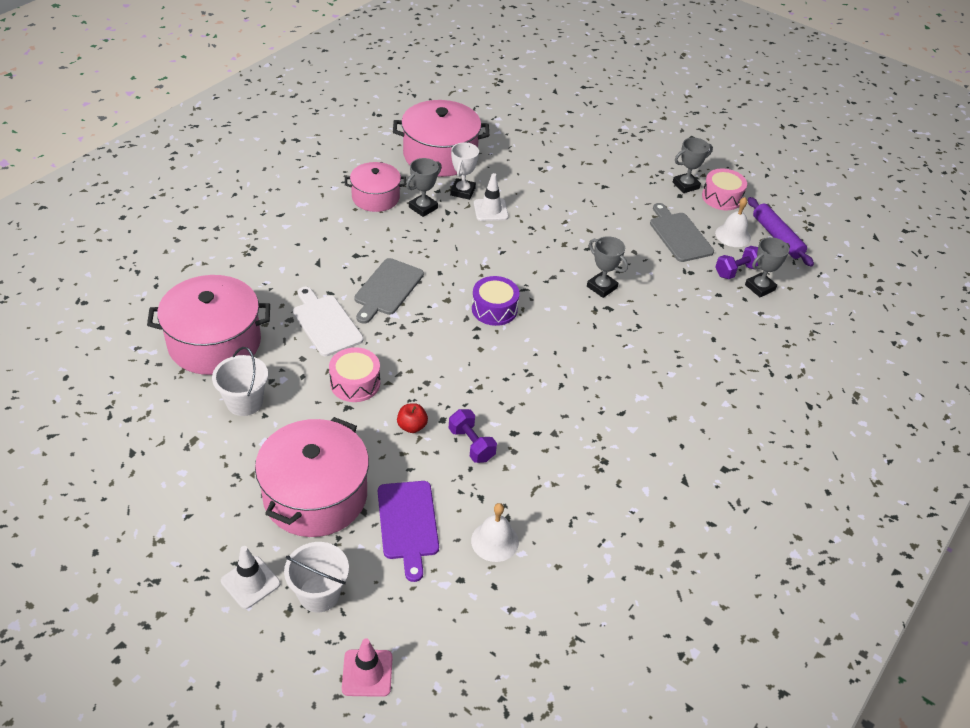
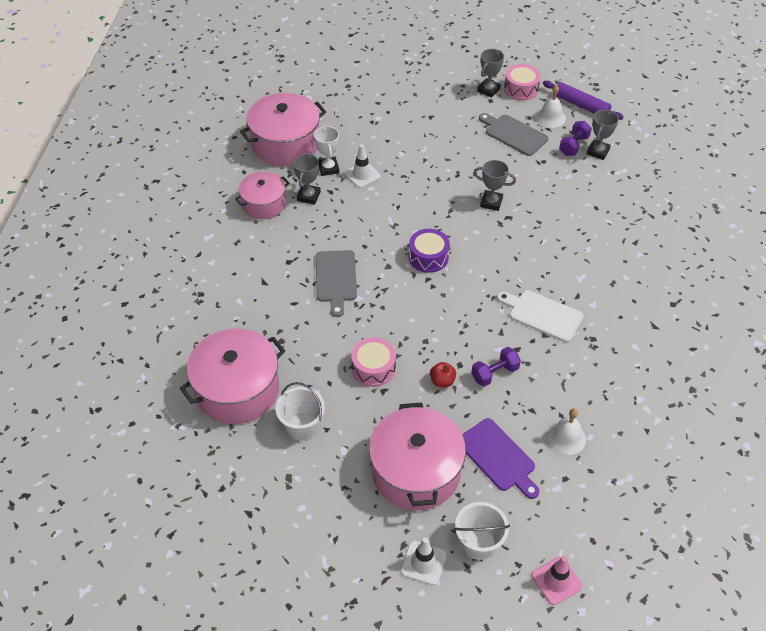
camera: 25 degrees left, 5 degrees up
white cutting board [293,287,364,356] -> white cutting board moved to [497,290,584,342]
purple dumbbell [449,409,497,463] -> purple dumbbell turned 60 degrees counterclockwise [471,347,521,387]

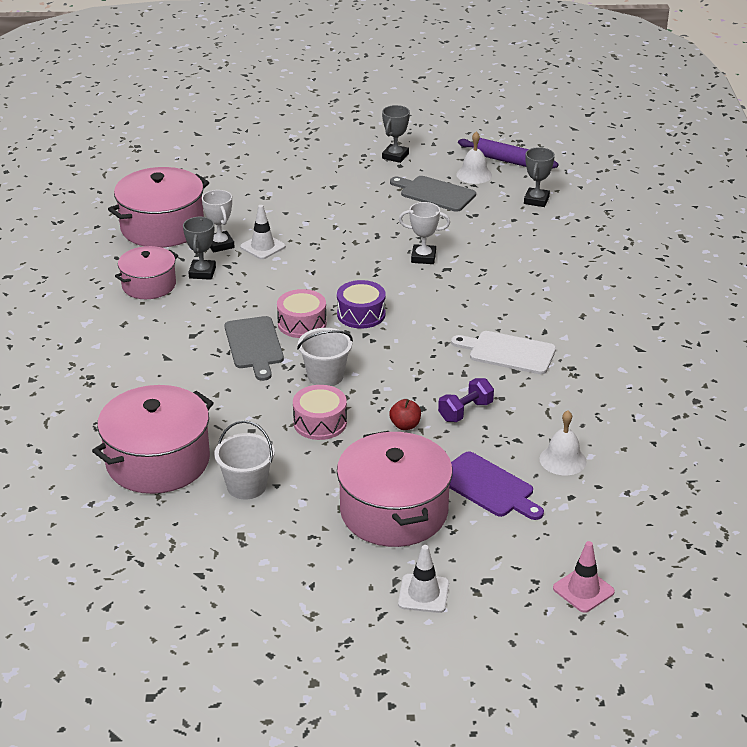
camera: 10 degrees left, 15 degrees down
white bucket [454,502,510,560] -> white bucket moved to [297,328,353,386]
grey trophy [474,160,516,211] -> white trophy [399,202,450,264]
pink drum [504,64,540,101] -> pink drum moved to [277,289,327,338]
purple dumbbell [559,121,592,156] -> none

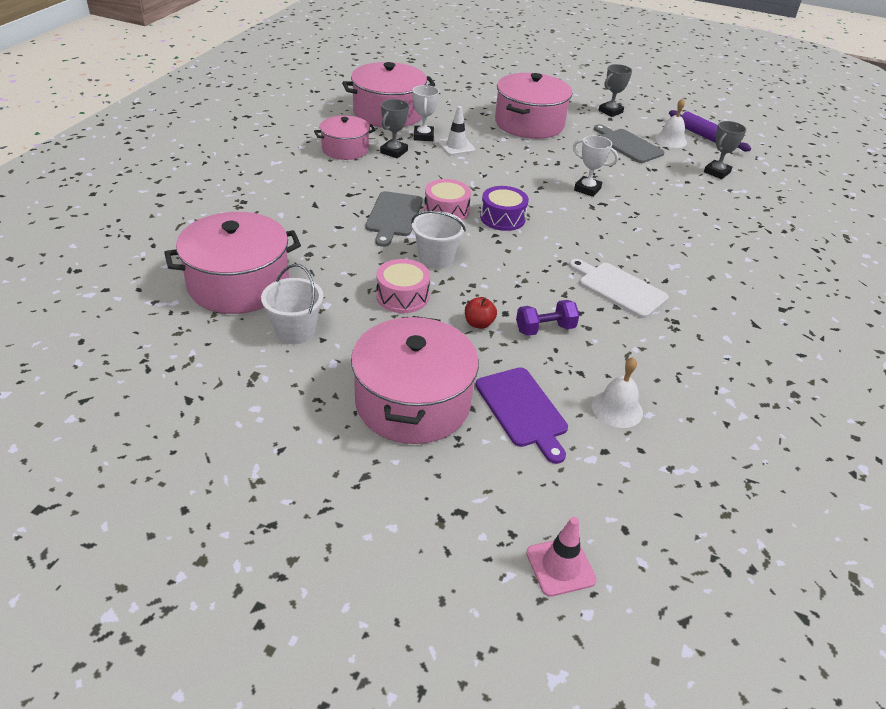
camera: 20 degrees right, 5 degrees up
white traffic cone [398,545,449,613] -> none
none -> pink pot [495,73,572,139]

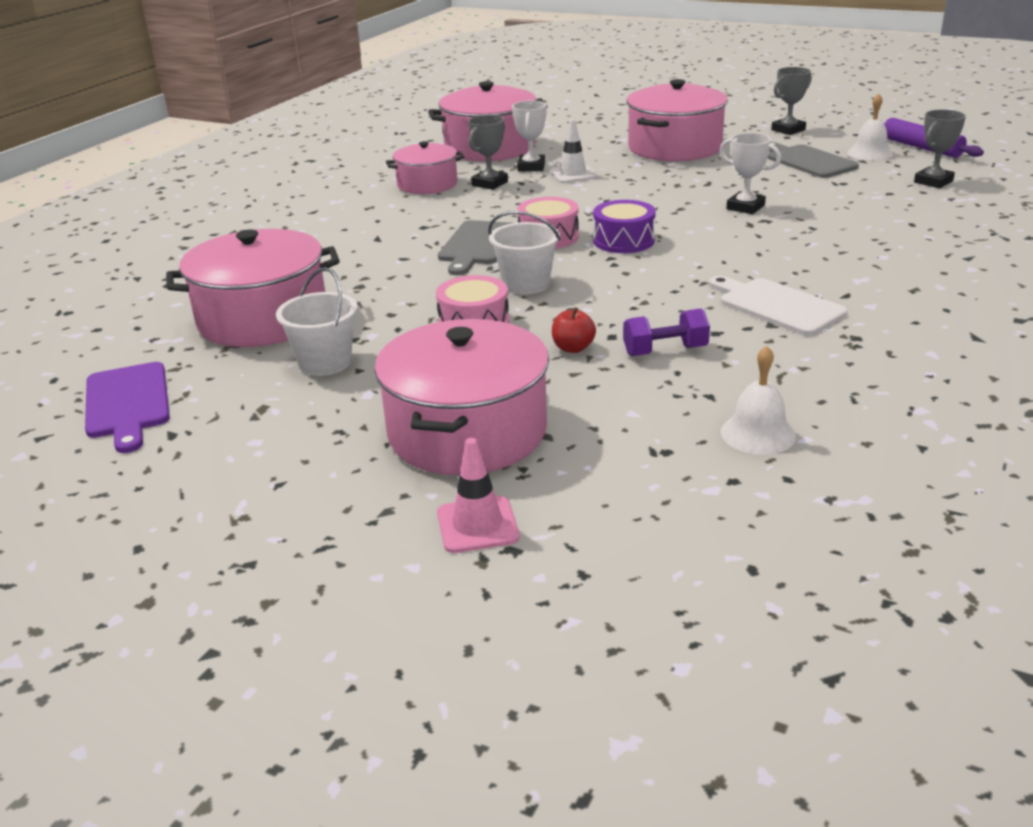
camera: 10 degrees right, 10 degrees down
purple cutting board [476,367,568,464] -> purple cutting board moved to [85,362,170,453]
pink traffic cone [526,517,597,597] -> pink traffic cone moved to [437,438,519,553]

